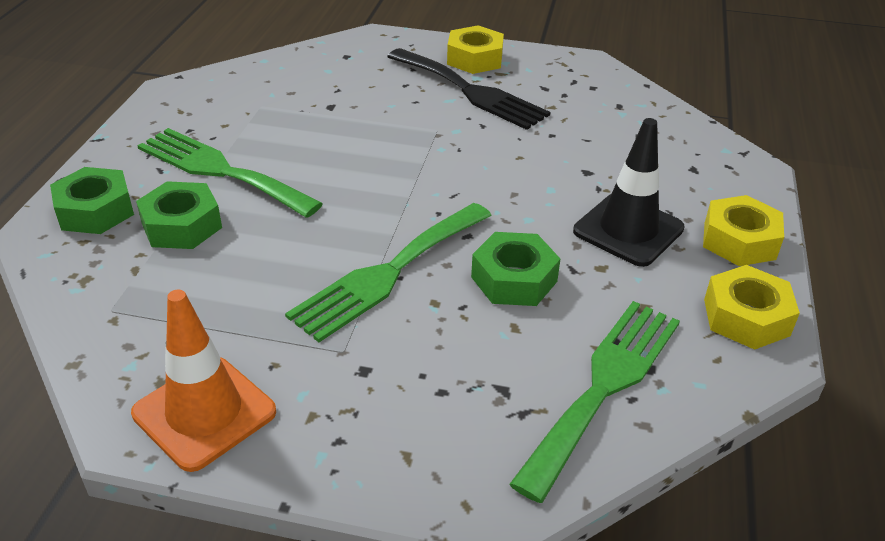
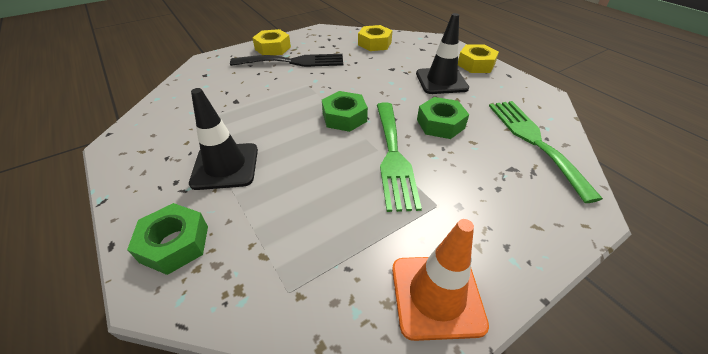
camera: 45 degrees left, 5 degrees up
green nut [136,181,222,249] -> green nut moved to [322,91,368,132]
green fork [137,128,323,218] -> black traffic cone [189,88,258,190]
yellow nut [704,265,800,350] -> yellow nut moved to [358,25,393,51]

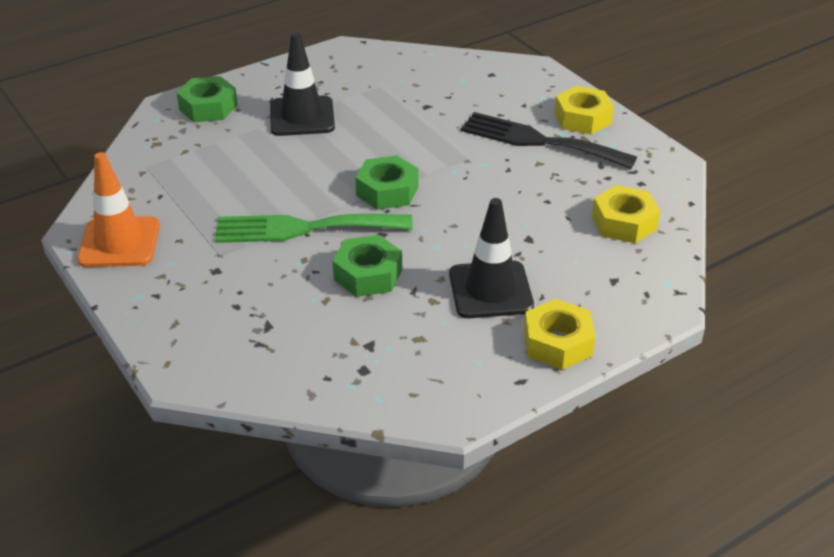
camera: 90 degrees right, 5 degrees down
black fork [230,54,343,67] -> black fork turned 120 degrees clockwise [461,112,637,169]
green fork [489,101,603,203] -> none

